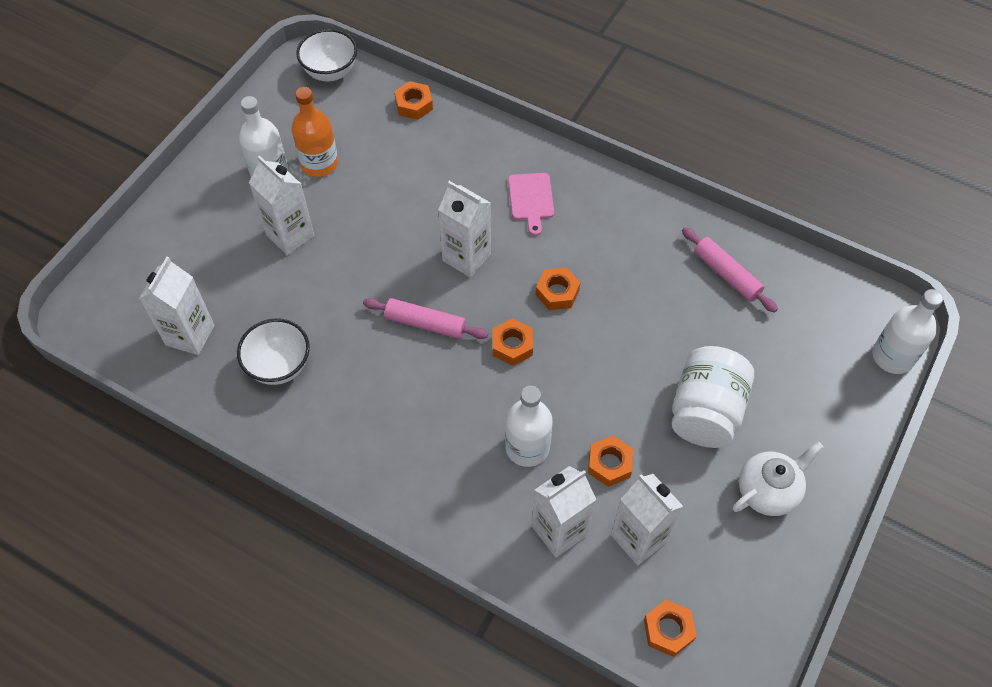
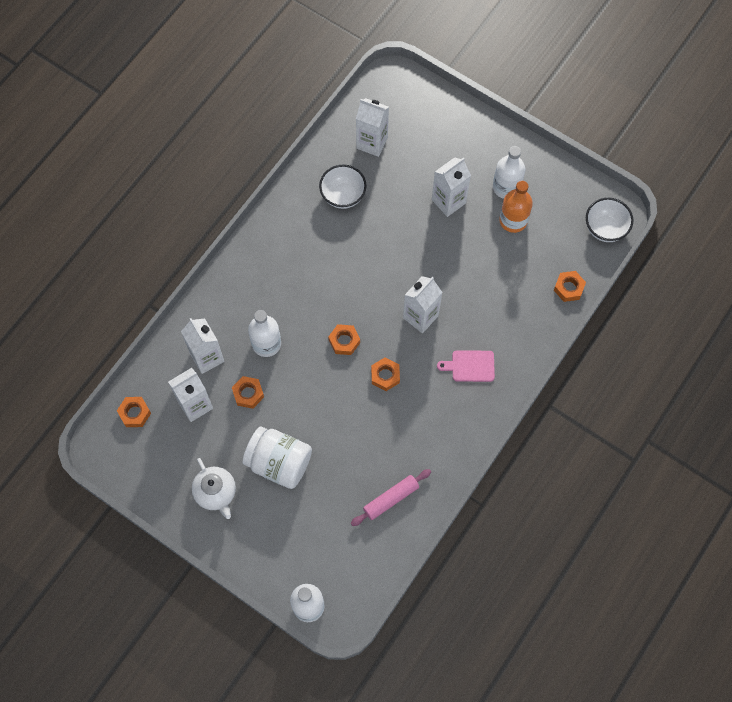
camera: 95 degrees right, 10 degrees up
pink rolling pin [363,298,488,339] -> none

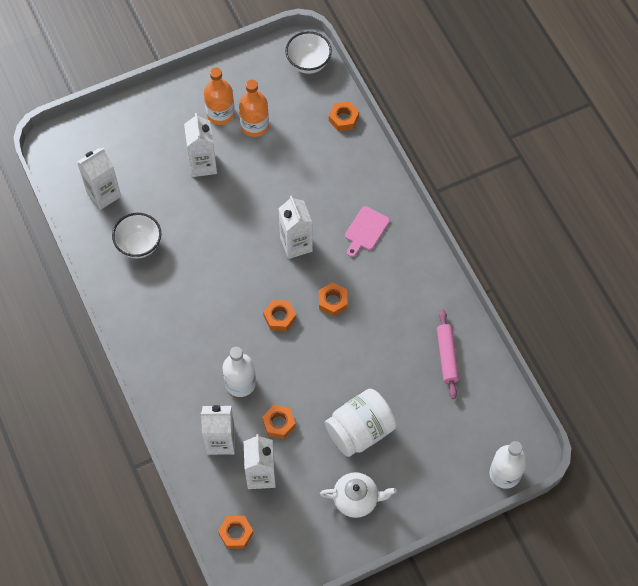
camera: 60 degrees left, 5 degrees down
white bottle [493,146,525,199] -> orange bottle [204,67,235,125]

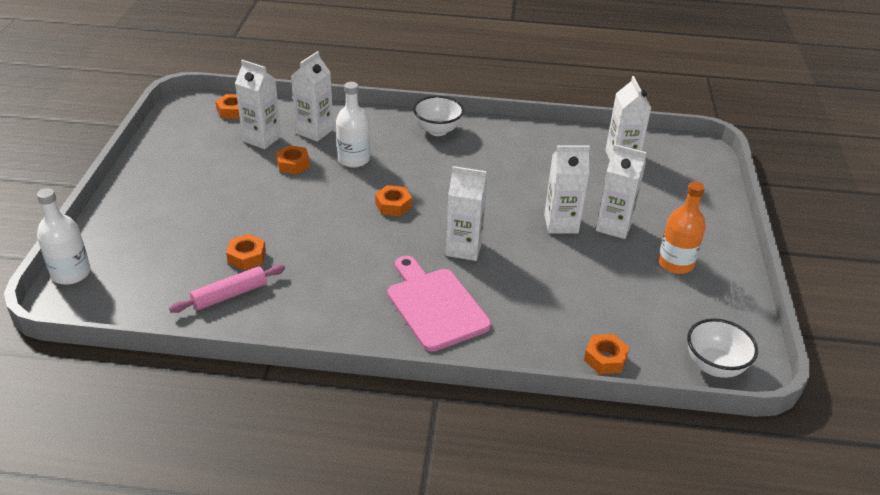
camera: 120 degrees right, 25 degrees down
white bowl [112,213,161,258] -> white bowl moved to [413,96,464,136]
orange bottle [239,80,269,137] -> none
orange nut [319,282,348,317] -> orange nut moved to [226,234,266,270]
white teapot [320,472,397,518] -> none
white jar [325,389,397,457] -> none
pink cutting board [345,206,390,257] -> pink cutting board [387,256,491,352], size x1.75
pink rolling pin [437,309,459,399] -> pink rolling pin turned 60 degrees counterclockwise [169,264,285,313]
none -> white carton [544,145,590,234]

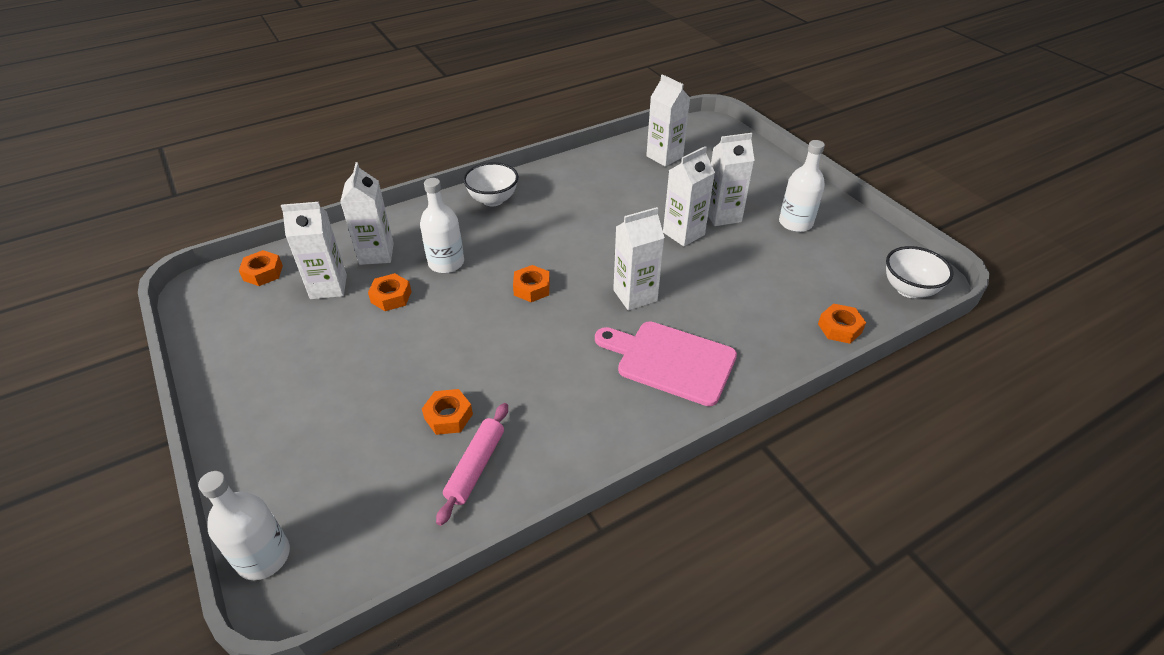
camera: 35 degrees left, 5 degrees up
orange bottle [658,181,706,274] -> white bottle [779,140,825,232]

